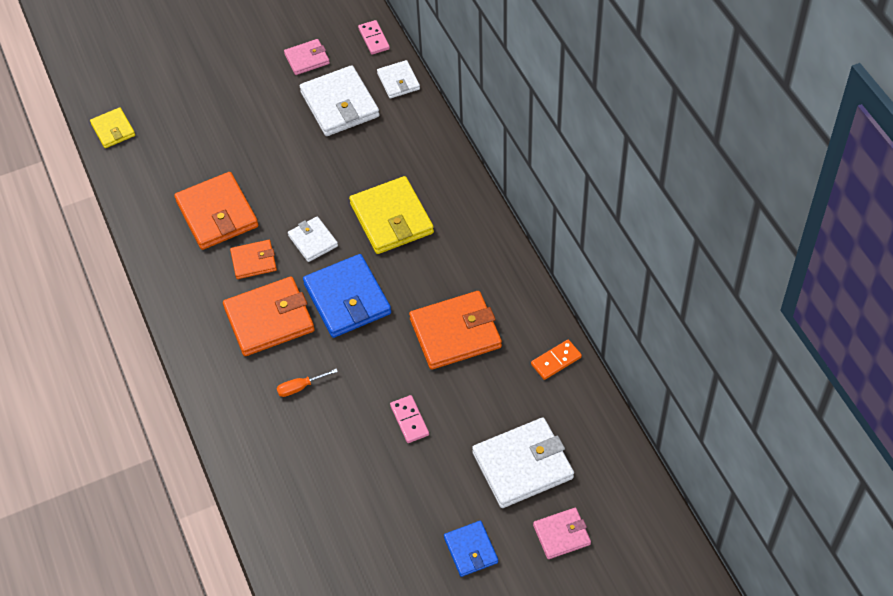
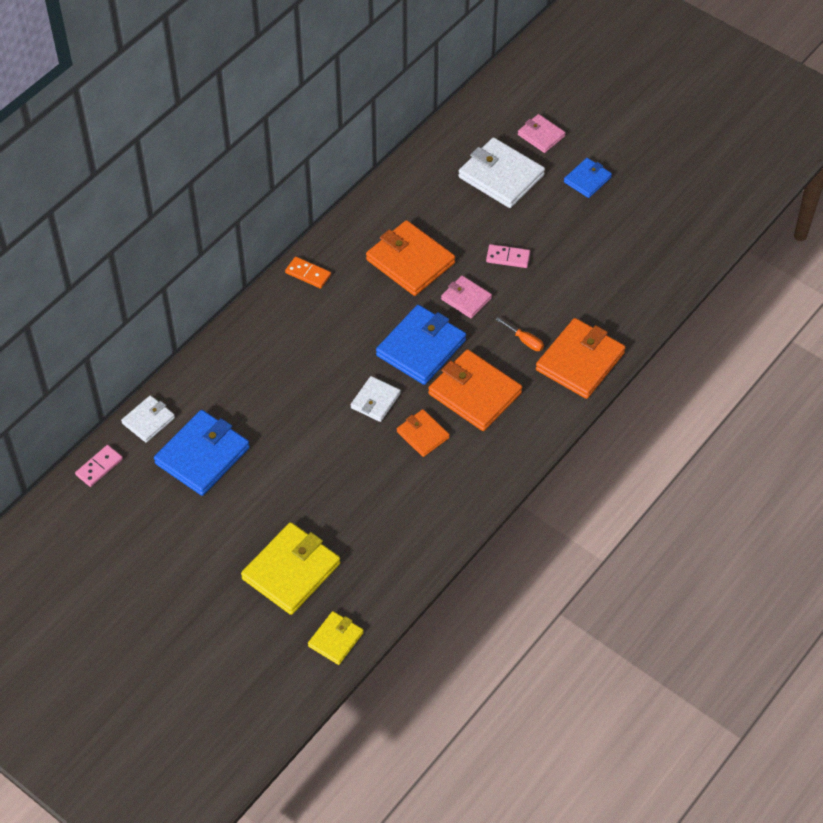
camera: 120 degrees left, 0 degrees up
orange wallet [174,172,258,250] -> orange wallet moved to [536,318,626,399]
pink wallet [284,39,330,75] -> pink wallet moved to [441,275,492,318]
white wallet [300,65,379,136] -> blue wallet [154,410,250,496]
yellow wallet [349,176,434,254] -> yellow wallet moved to [241,522,341,615]
pink domino [390,395,429,443] -> pink domino turned 60 degrees clockwise [486,244,530,268]
orange domino [531,340,582,380] -> orange domino moved to [285,257,331,289]

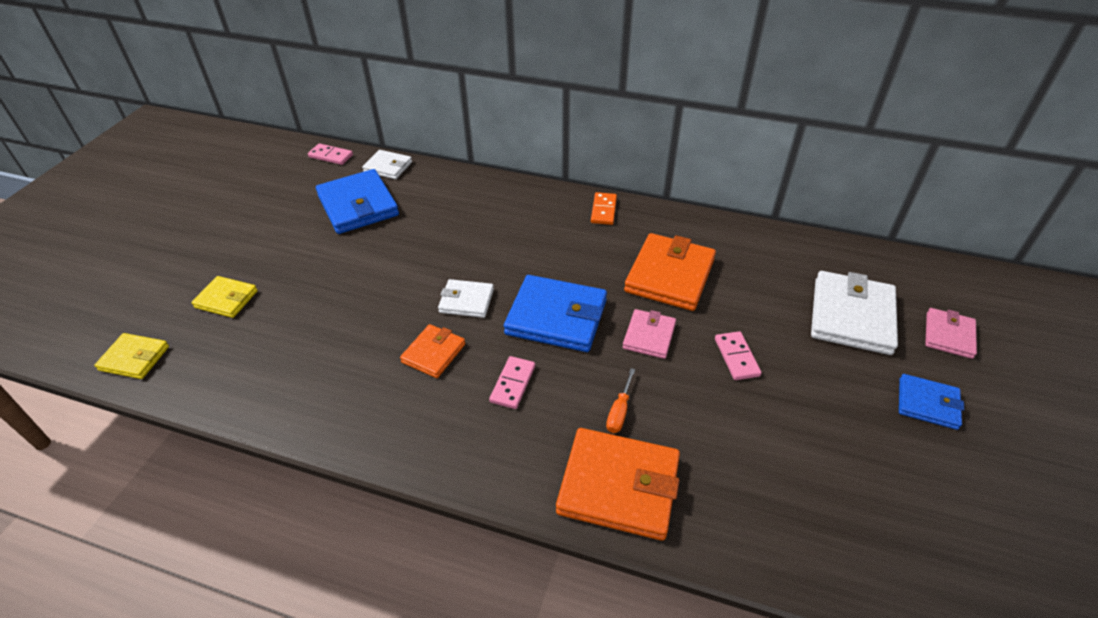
camera: 70 degrees right, 10 degrees down
blue wallet [154,410,250,496] -> blue wallet turned 45 degrees clockwise [316,169,399,234]
yellow wallet [241,522,341,615] -> yellow wallet [192,276,258,318], size x0.56
orange wallet [428,349,522,431] -> pink domino [489,356,535,409]

